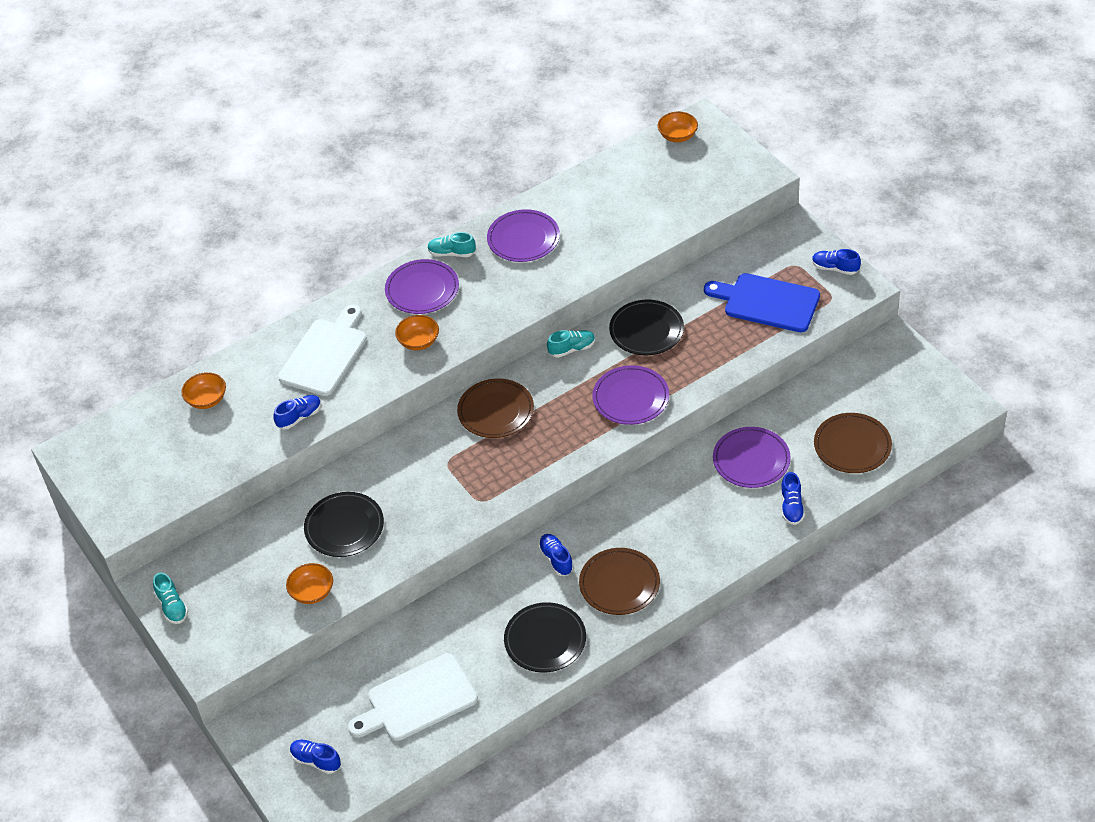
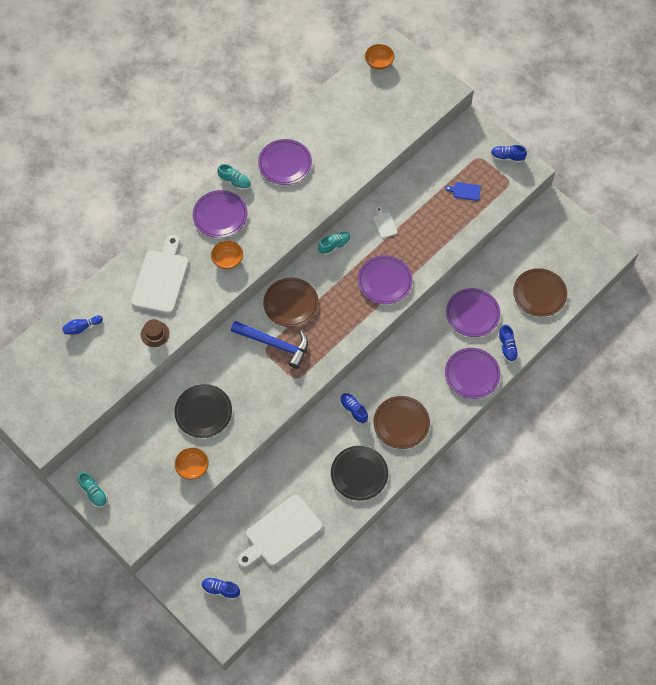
camera: 15 degrees left, 15 degrees up
orange bowl [181,372,226,409] -> blue bowling pin [62,316,103,334]
blue shoe [273,395,321,430] -> brown hat [141,319,170,347]
turquoise shoe [427,232,476,257] -> turquoise shoe turned 150 degrees counterclockwise [217,164,251,190]
black plate [609,300,684,355] -> white cutting board [373,207,398,239]
blue cutting board [704,273,820,332] -> blue cutting board [445,182,481,201], size x0.43
none -> blue hammer [231,321,308,369]
none -> purple plate [445,348,500,399]

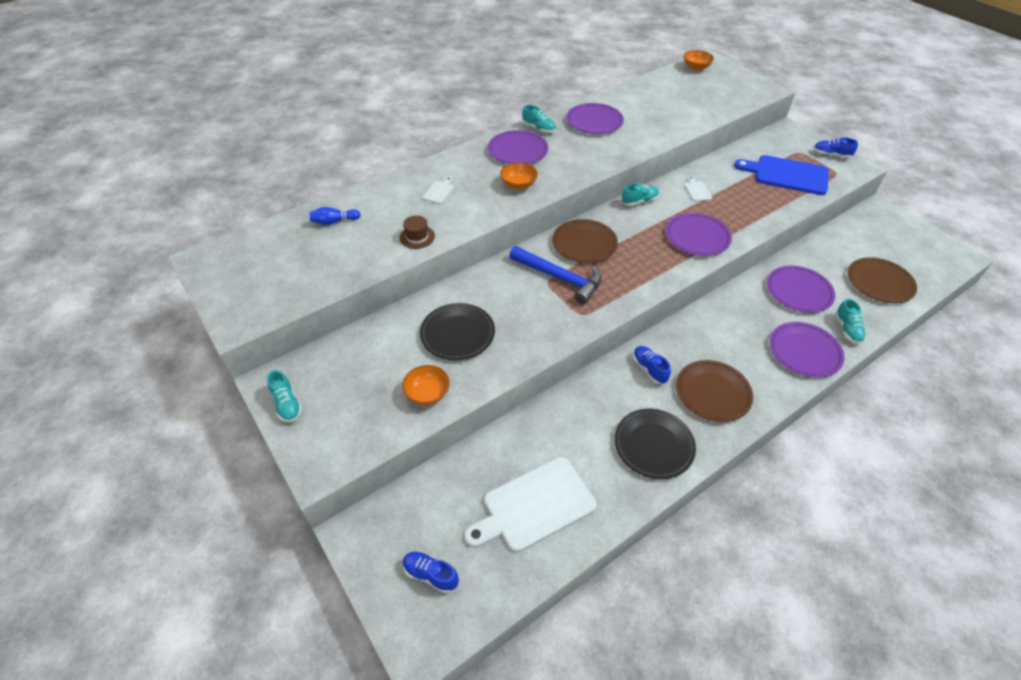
camera: 10 degrees right, 15 degrees down
white cutting board [131,235,189,314] -> white cutting board [422,177,454,204], size x0.43
blue cutting board [445,182,481,201] -> blue cutting board [734,155,829,195], size x2.35
blue shoe [498,325,519,362] -> turquoise shoe [835,299,866,344]

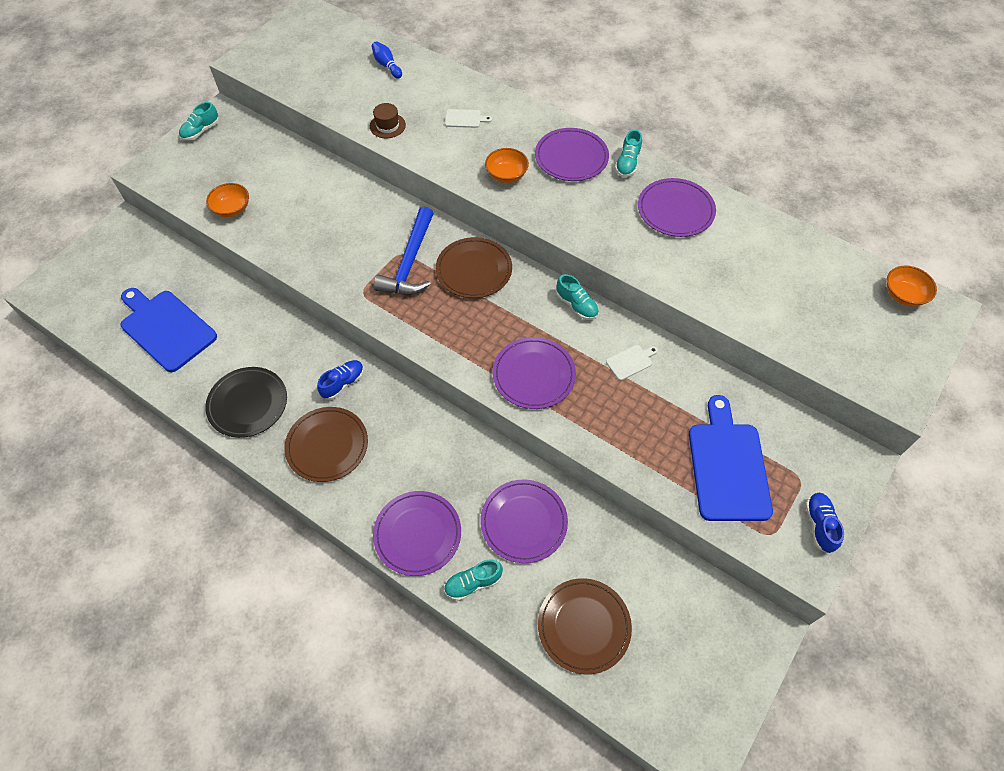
camera: 70 degrees right, 10 degrees up
blue shoe [403,551,459,593] -> none
black plate [420,303,495,360] -> none
white cutting board [464,457,597,552] -> blue cutting board [121,288,217,372]

